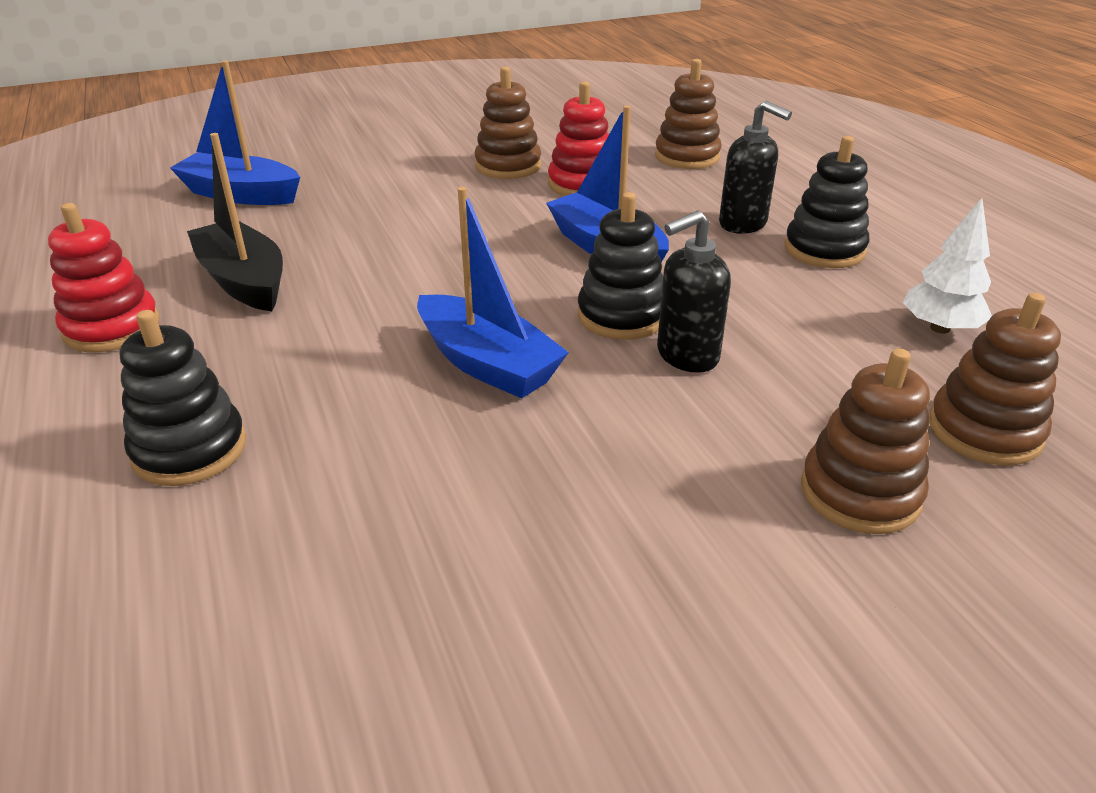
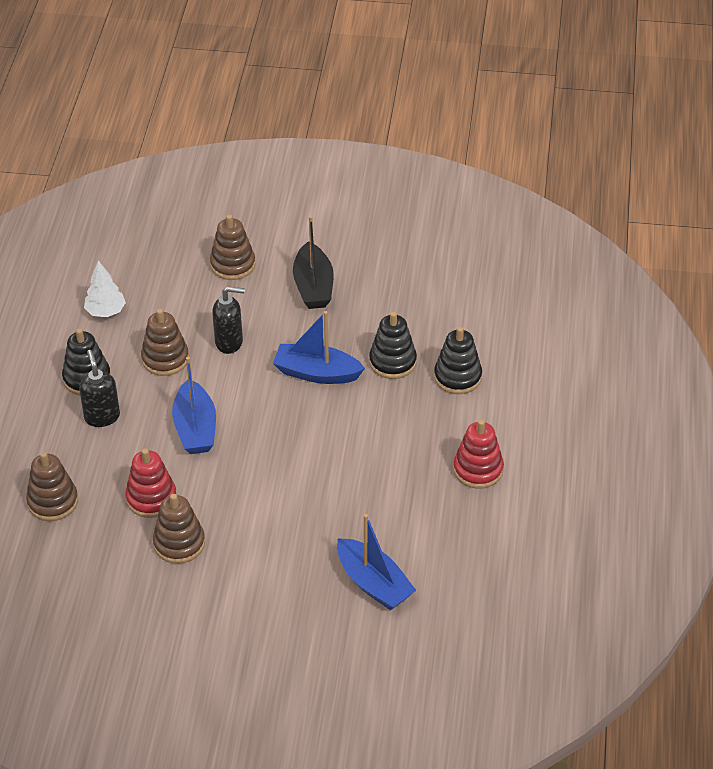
camera: 150 degrees left, 10 degrees up
black boat [187,133,283,311] -> black boat moved to [293,216,334,309]
blue boat [417,187,569,399] -> blue boat turned 60 degrees counterclockwise [273,311,365,384]
black stacking toy [578,192,663,340] -> black stacking toy moved to [369,312,417,379]
brown stacking toy [929,293,1061,465] -> brown stacking toy moved to [141,309,189,376]

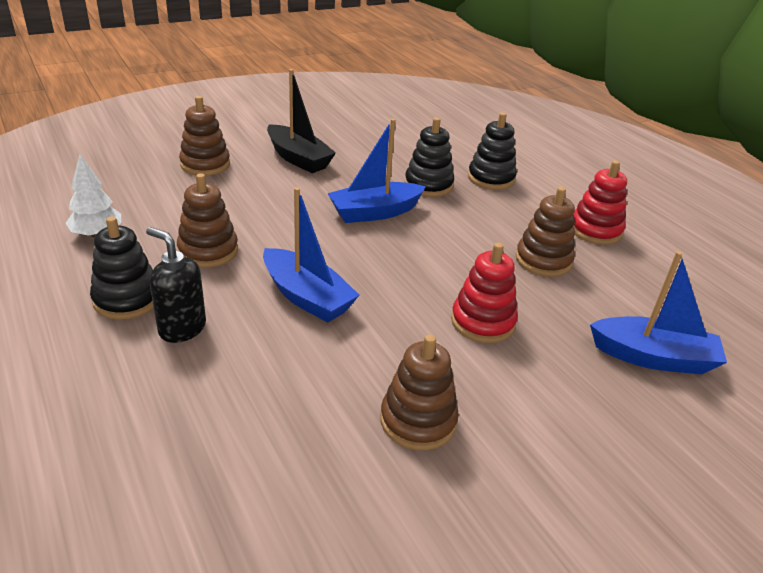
camera: 40 degrees left, 10 degrees down
brown stacking toy [26,452,78,521] -> brown stacking toy moved to [516,187,575,277]
red stacking toy [125,448,177,518] -> red stacking toy moved to [451,243,518,343]
black soap dispenser [212,286,245,354] -> none

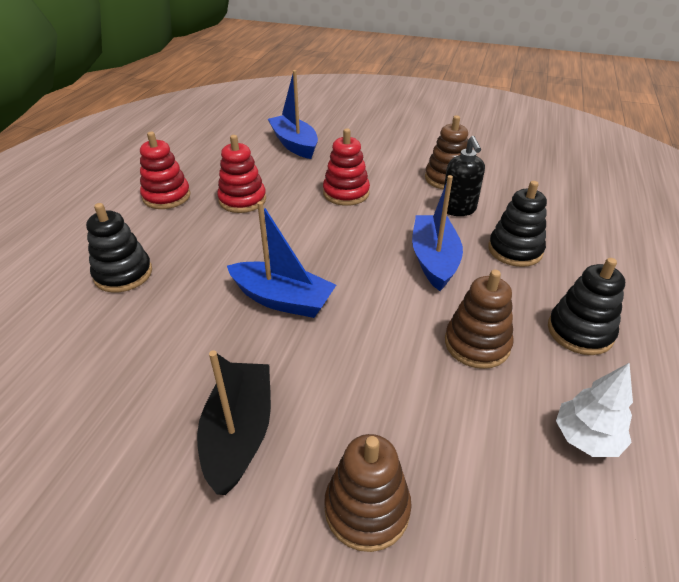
camera: 130 degrees left, 5 degrees up
black soap dispenser [146,227,206,343] -> black soap dispenser moved to [444,136,485,216]
black stacking toy [405,117,454,197] -> black stacking toy moved to [488,181,547,267]
brown stacking toy [516,187,575,277] -> red stacking toy [217,135,266,213]

